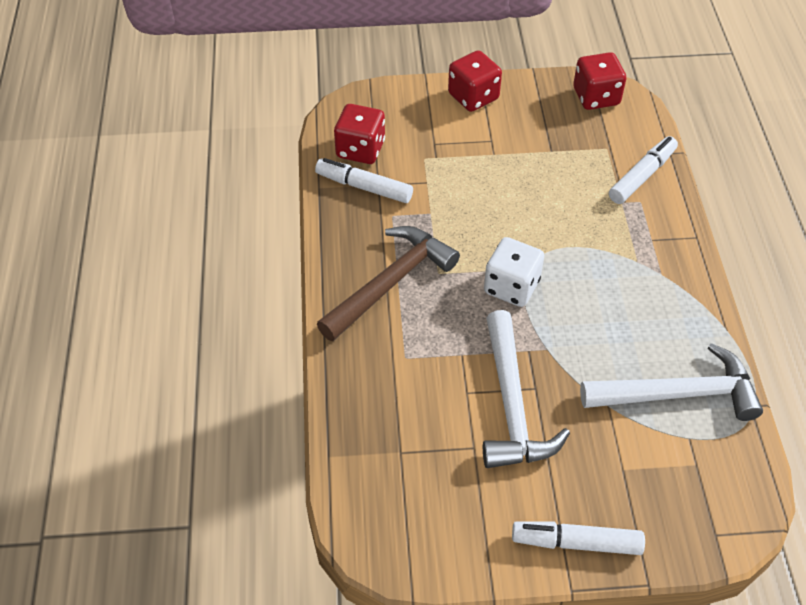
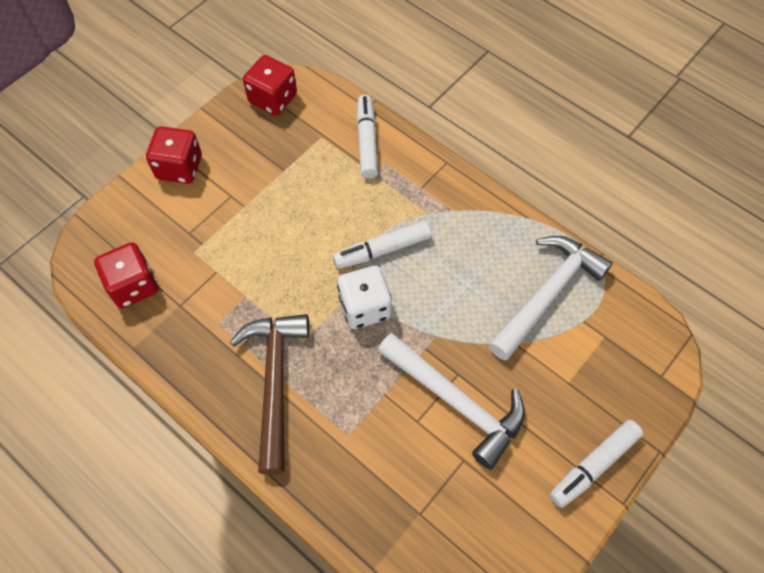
camera: 45 degrees left, 10 degrees up
white marker [315,158,413,203] -> white marker moved to [333,221,432,269]

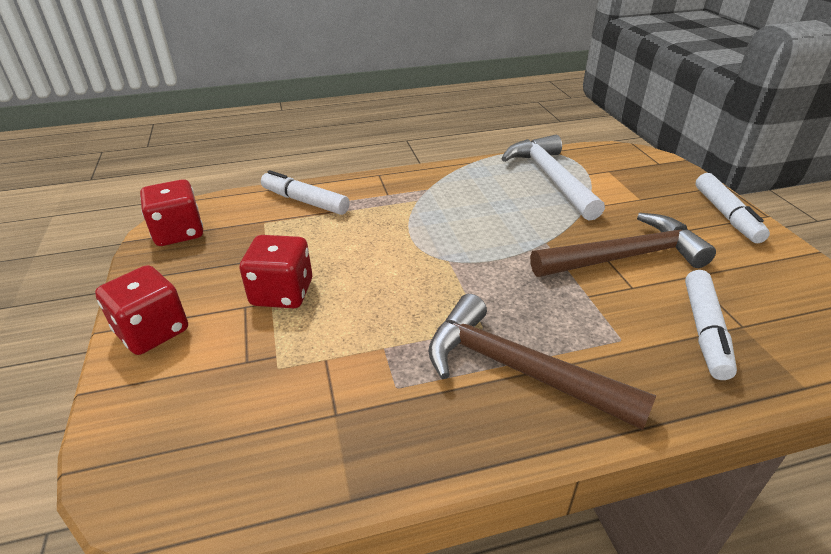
camera: 55 degrees left, 25 degrees down
red dice [94,242,158,308] -> red dice moved to [240,235,312,308]
white marker [333,221,432,269] -> white marker moved to [685,270,737,380]
white dice [337,266,392,329] -> none
white hammer [378,333,525,470] -> brown hammer [530,213,716,277]

